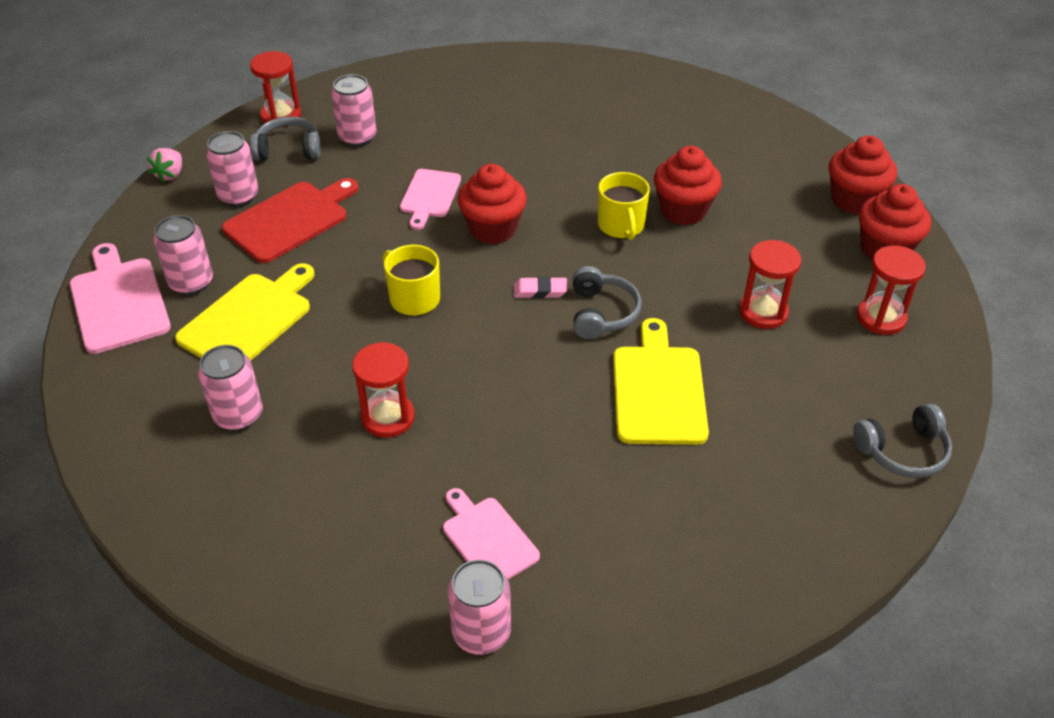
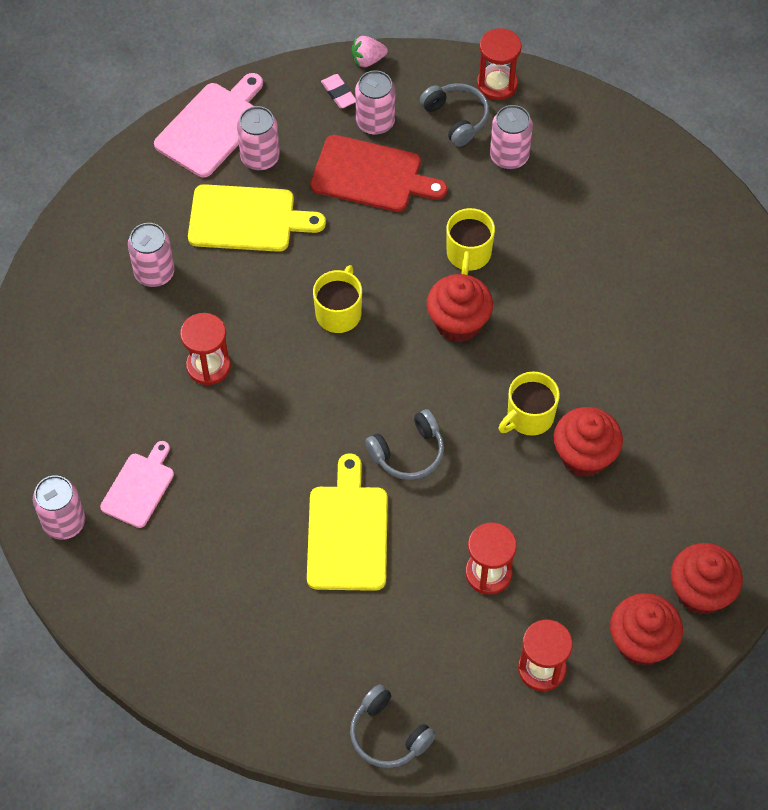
camera: 60 degrees right, 15 degrees up
pink cutting board [400,169,461,230] -> yellow mug [446,208,495,275]
pink eraser [514,277,567,298] -> pink eraser moved to [321,74,356,108]
yellow cutting board [613,318,709,445] -> yellow cutting board turned 60 degrees counterclockwise [307,453,388,591]

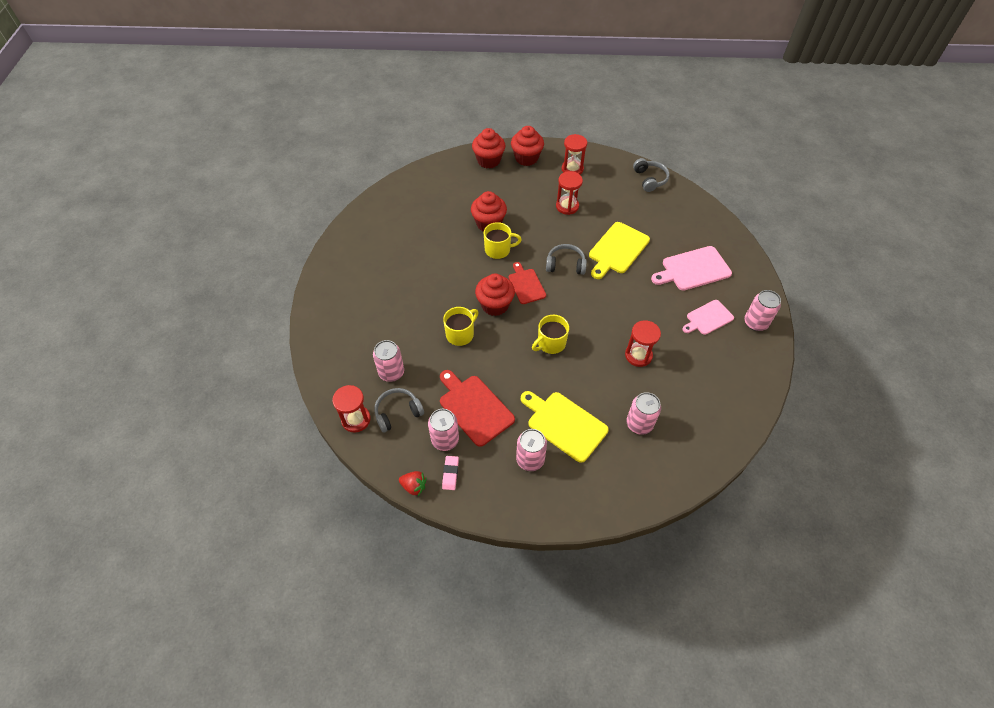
camera: 145 degrees left, 5 degrees down
pink cutting board [154,73,263,178] -> pink cutting board moved to [651,246,732,291]
pink strawberry [352,36,388,67] -> red strawberry [399,471,427,496]
grey headphones [420,83,490,147] -> grey headphones turned 60 degrees clockwise [375,388,424,433]
none -> red cutting board [509,262,546,304]

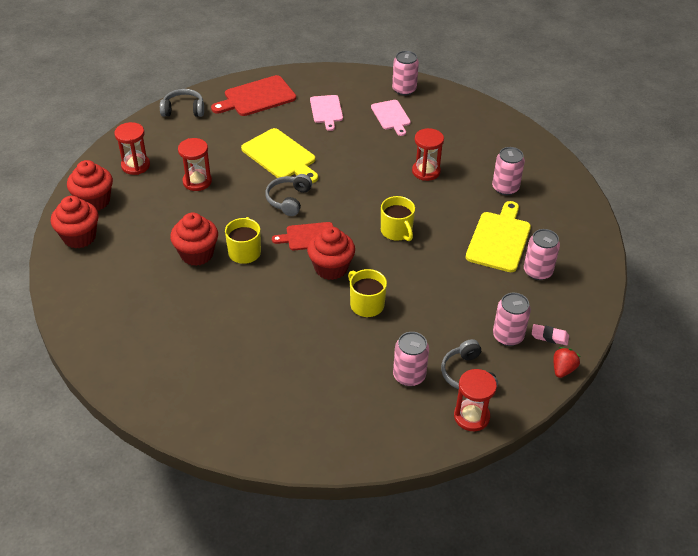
camera: 80 degrees left, 10 degrees down
red cutting board [440,370,515,447] -> red cutting board moved to [211,75,296,116]
yellow cutting board [521,391,609,463] -> yellow cutting board turned 150 degrees clockwise [466,201,531,272]
pink cutting board [651,246,732,291] -> pink cutting board [310,95,343,131], size x0.65

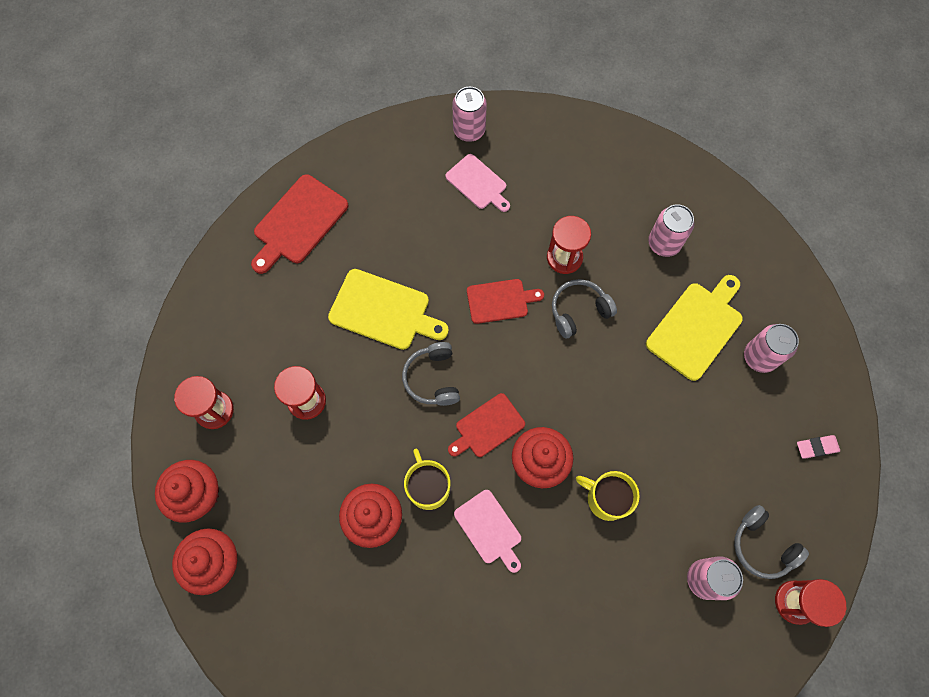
camera: 25 degrees left, 25 degrees up
grey headphones [160,89,204,117] -> grey headphones moved to [552,279,617,338]
pink cutting board [310,95,343,131] -> pink cutting board moved to [454,490,521,573]
yellow mug [381,196,415,241] -> none
yellow cutting board [466,201,531,272] -> yellow cutting board turned 45 degrees clockwise [646,275,743,381]
pink can [493,293,531,346] -> none
red strawberry [553,347,581,378] -> none
none -> red cutting board [467,279,544,324]

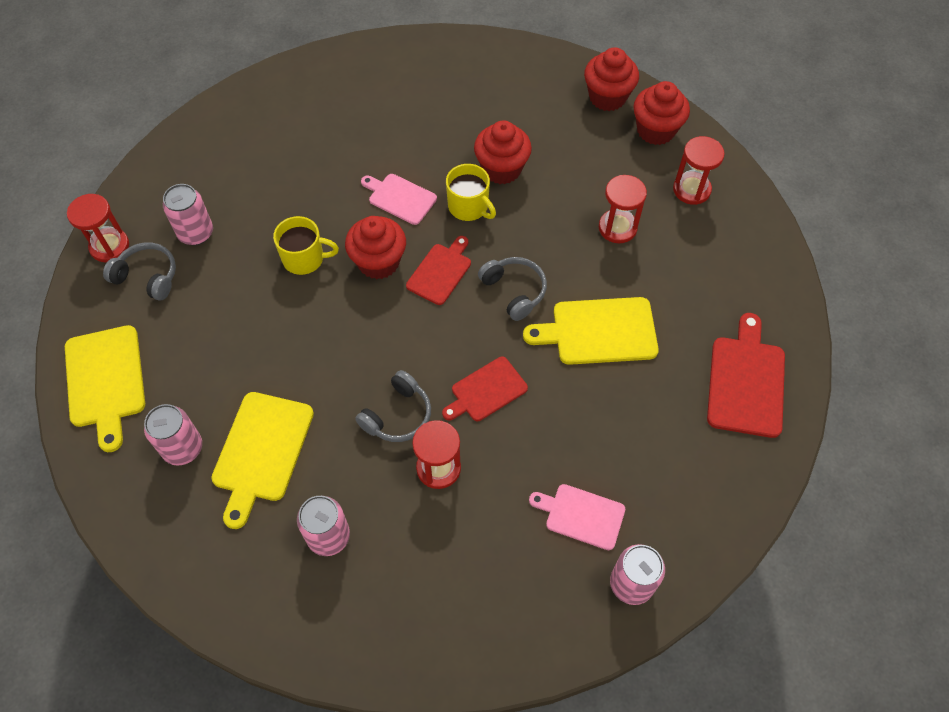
camera: 155 degrees right, 10 degrees down
pink eraser [797,435,840,459] -> yellow cutting board [65,325,145,452]

